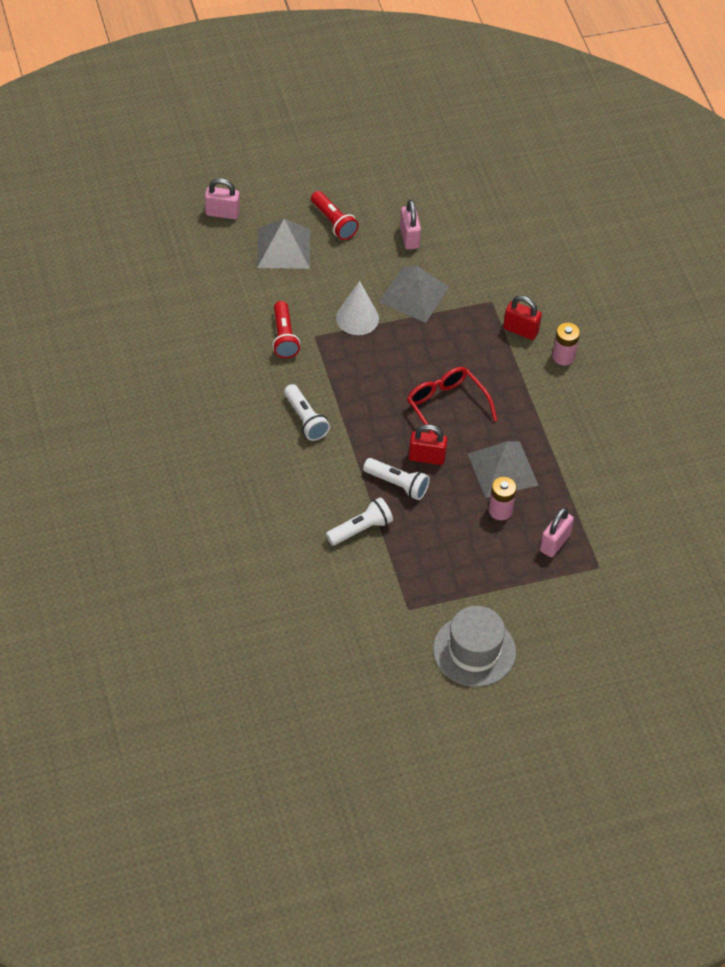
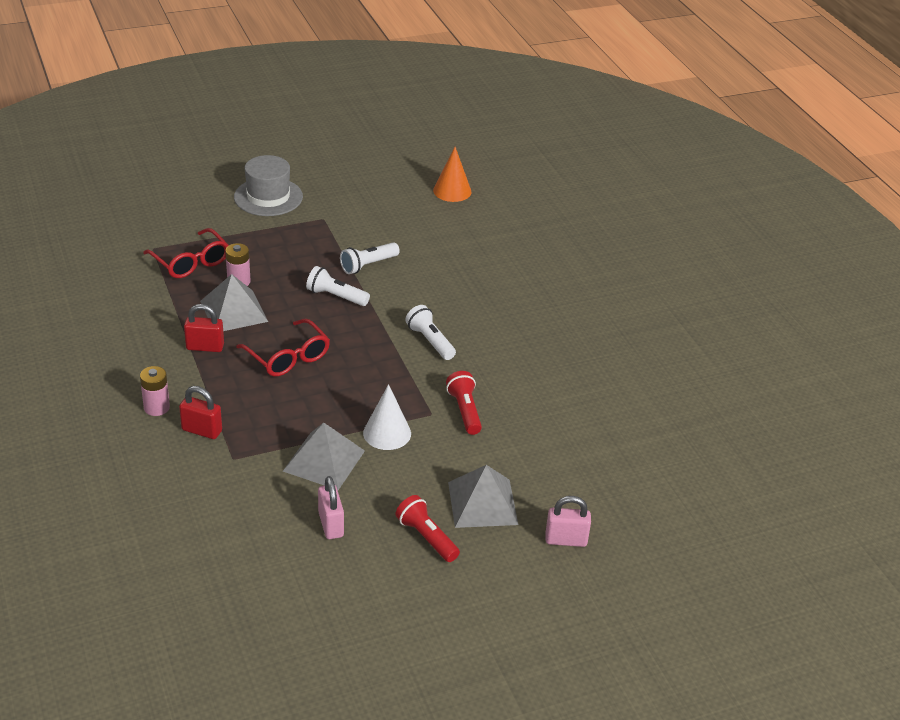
camera: 175 degrees right, 15 degrees down
red padlock [409,424,448,465] -> red padlock moved to [184,304,224,352]
pink padlock [540,507,574,557] -> red glasses [143,228,229,278]
none -> orange cone [433,147,471,202]

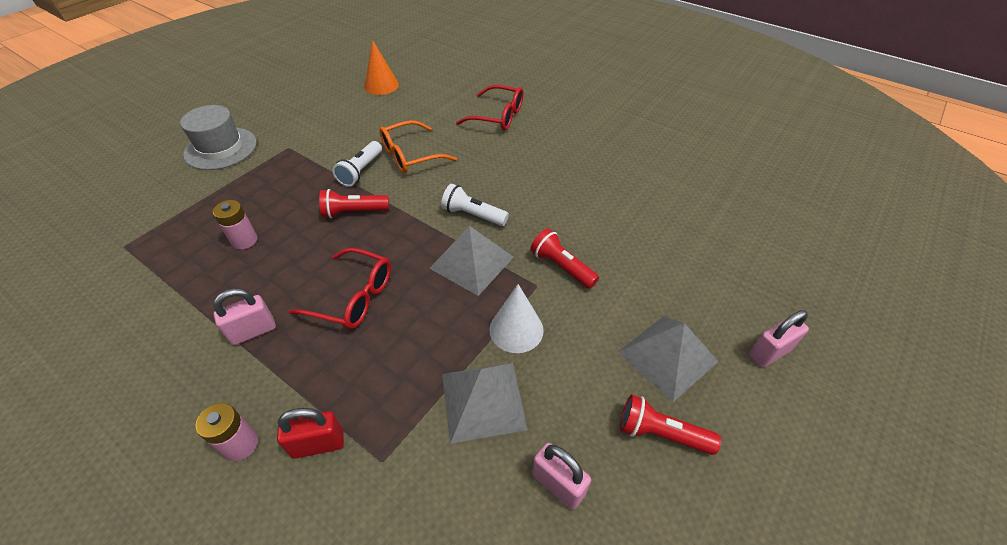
camera: 30 degrees left, 10 degrees up
red glasses [143,228,229,278] -> red glasses moved to [456,85,523,131]
red padlock [184,304,224,352] -> pink padlock [213,289,276,345]
grey pyramid [200,274,268,331] -> grey pyramid moved to [429,226,514,296]
white flashlight [306,266,370,306] -> red flashlight [319,189,389,218]
none -> orange glasses [379,120,457,173]

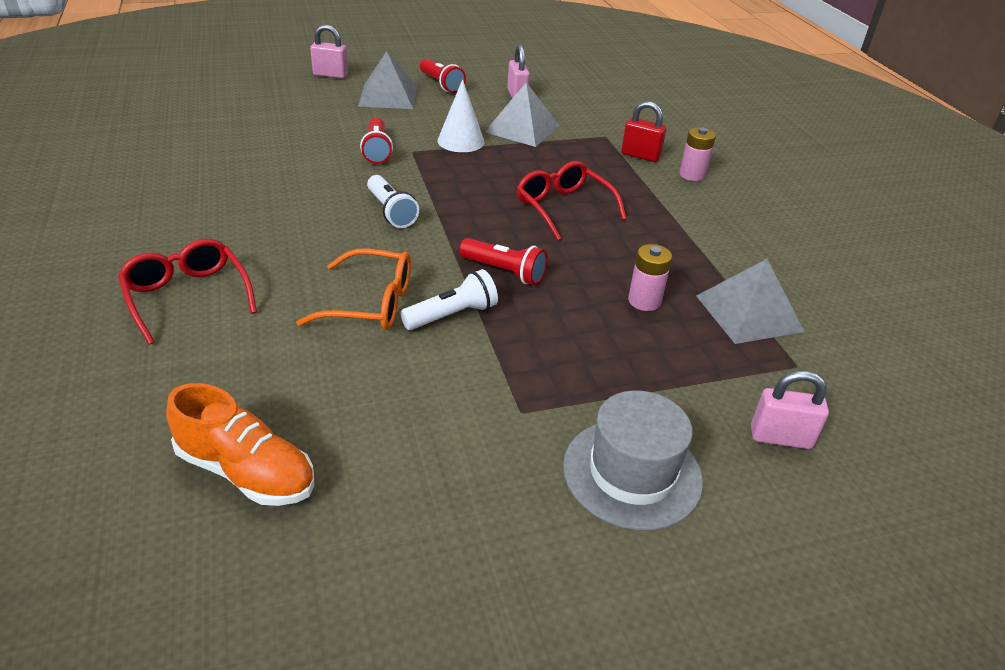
camera: 145 degrees left, 10 degrees down
pink padlock [213,289,276,345] -> pink padlock moved to [751,371,829,449]
orange cone [365,40,399,95] -> orange shoe [166,383,314,506]
grey pyramid [429,226,514,296] -> grey pyramid moved to [696,259,804,344]

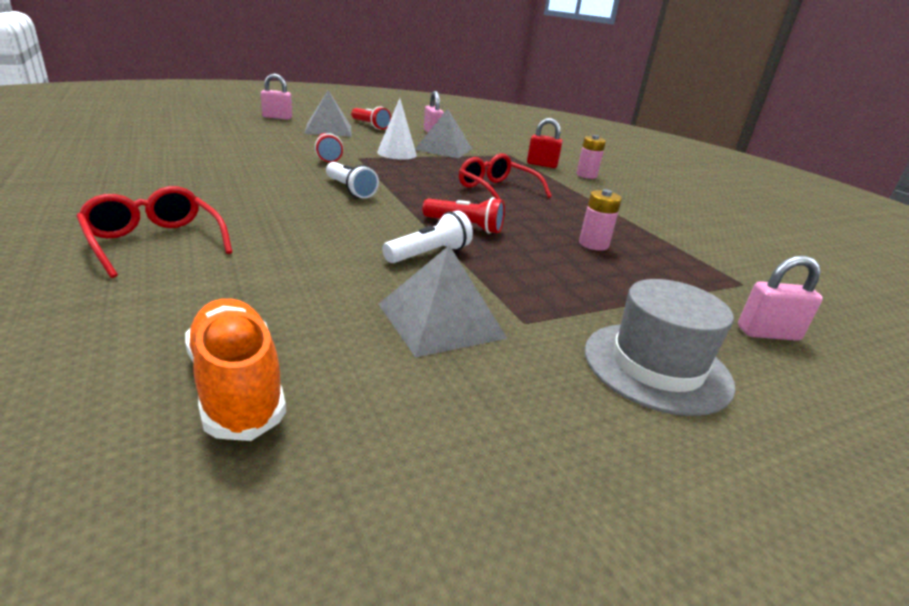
camera: 10 degrees left, 10 degrees down
orange shoe [166,383,314,506] -> orange shoe turned 135 degrees counterclockwise [185,298,286,441]
orange glasses [296,249,411,330] -> none
grey pyramid [696,259,804,344] -> grey pyramid moved to [379,245,508,358]

